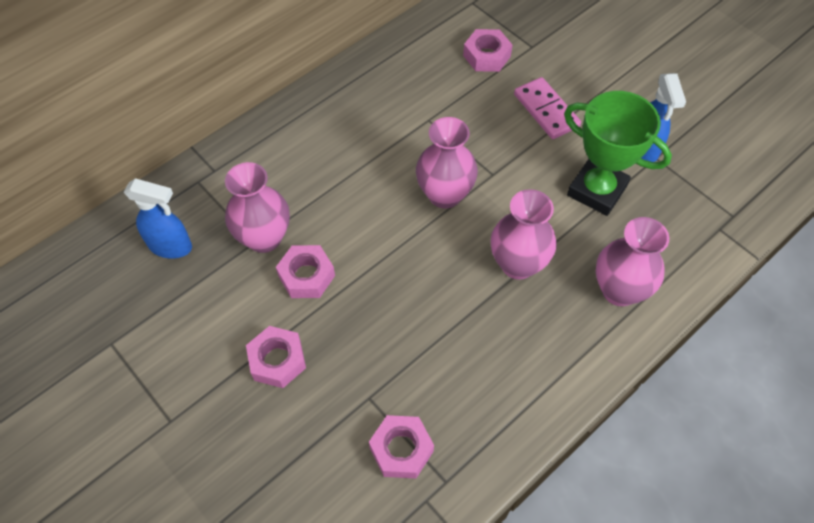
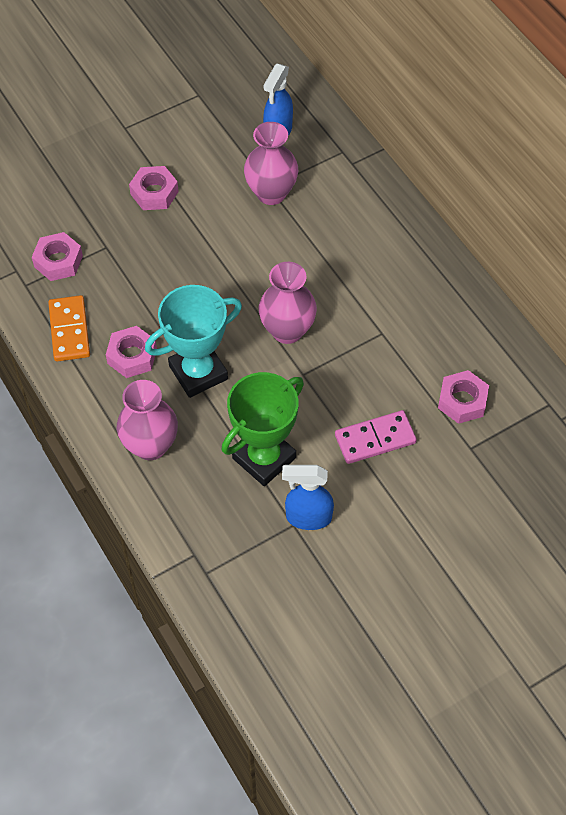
camera: 100 degrees right, 0 degrees up
pink nut [276,245,335,298] -> pink nut moved to [106,326,157,378]
pink vase [491,189,557,280] -> turquoise trophy [145,285,242,398]
none -> orange domino [48,295,90,362]

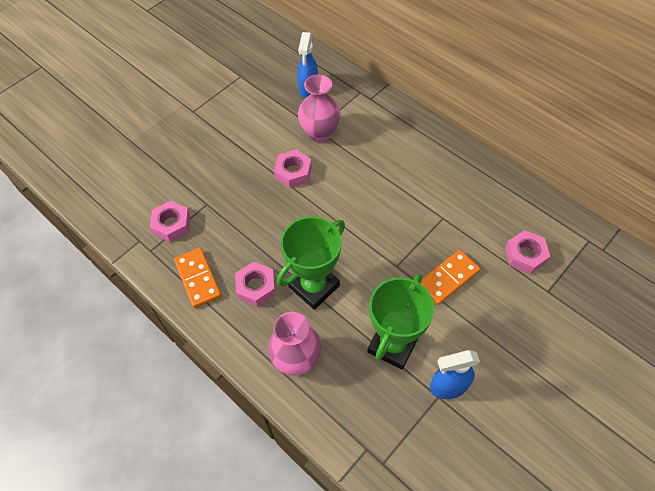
camera: 15 degrees left, 0 degrees up
pink nut [129,166,179,210] -> pink nut moved to [274,149,312,188]
turquoise trophy [145,285,242,398] -> green trophy [277,216,345,310]
pink vase [259,262,317,344] -> none
pink domino [335,410,417,464] -> none
none -> orange domino [421,250,480,305]

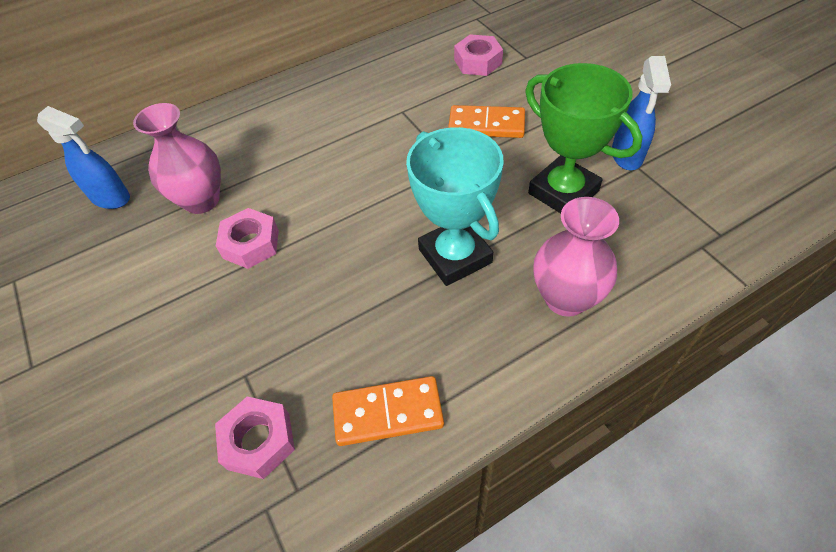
camera: 70 degrees left, 5 degrees down
pink nut [235,262,276,307] -> none
green trophy [277,216,345,310] -> turquoise trophy [406,127,504,286]
orange domino [421,250,480,305] -> orange domino turned 60 degrees counterclockwise [448,105,525,138]

